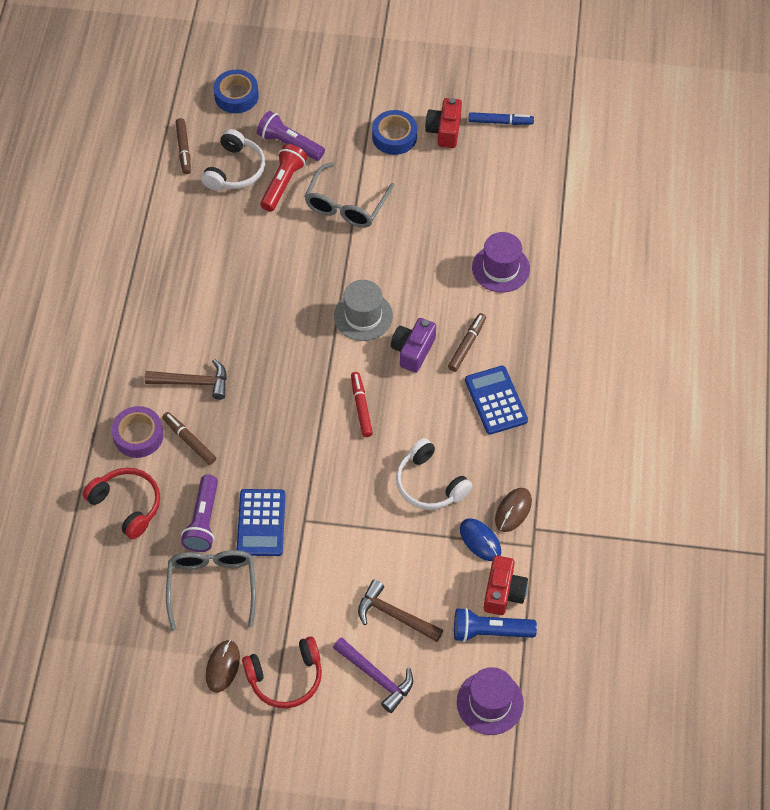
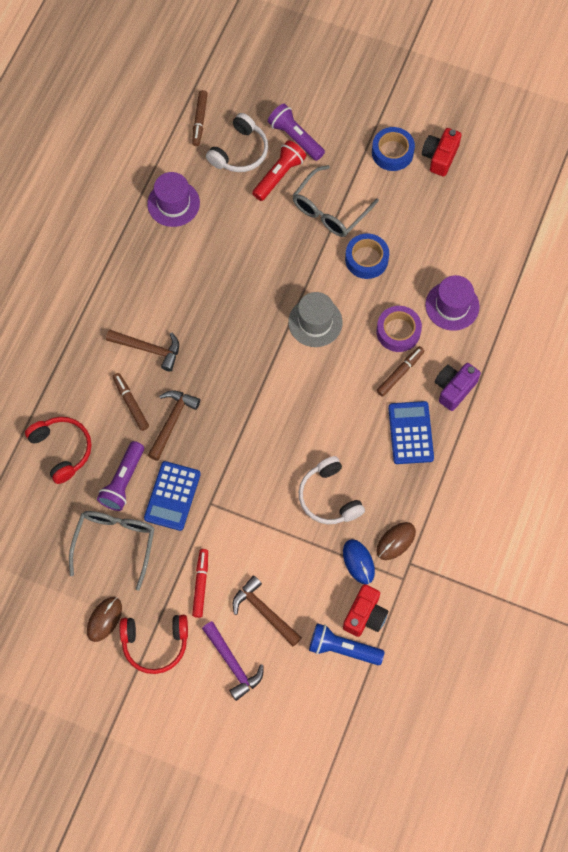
camera: 15 degrees right, 10 degrees up
purple tape [112,406,164,458] -> purple tape moved to [376,306,422,352]
blue tape [213,69,259,113] -> blue tape moved to [345,233,389,279]
red marker [351,372,373,437] -> red marker moved to [192,549,208,618]
purple camera [391,318,436,373] -> purple camera moved to [435,363,481,411]
purple hat [457,667,524,735] -> purple hat moved to [147,172,200,227]
blue marker [468,112,534,125] -> none
none -> brown hammer [148,390,200,461]

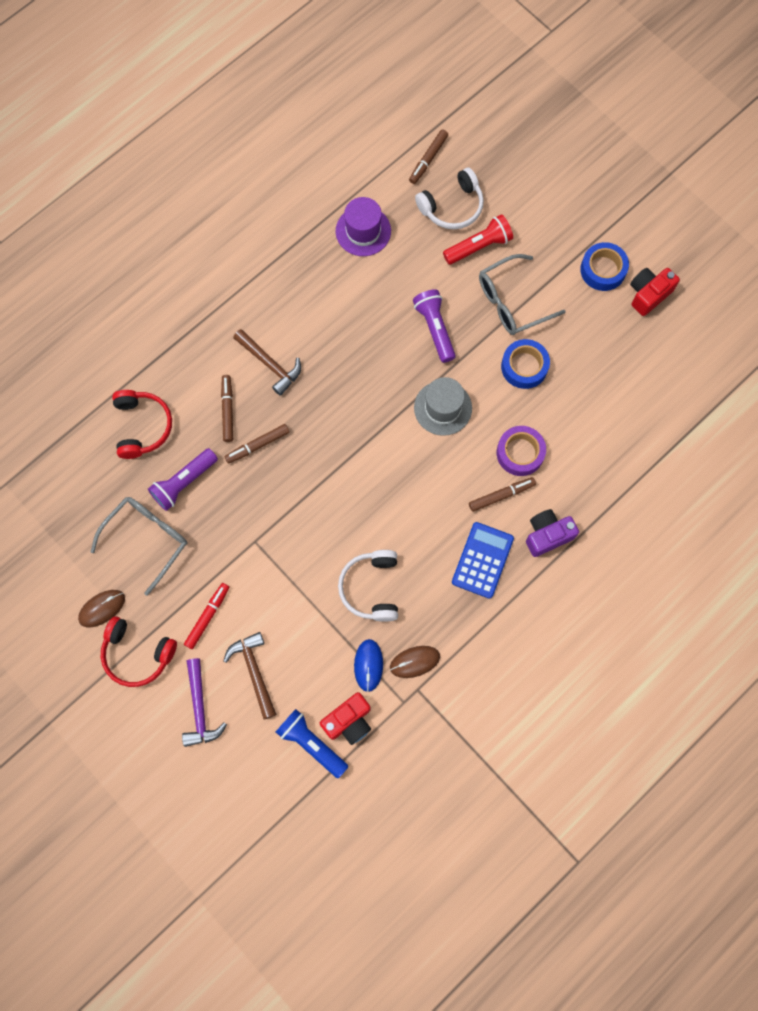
camera: 25 degrees right, 5 degrees up
blue calculator [144,461,201,531] -> none
brown hammer [148,390,200,461] -> brown marker [224,424,290,464]
purple flashlight [268,104,325,161] -> purple flashlight moved to [413,289,456,363]
purple hat [425,275,480,331] -> none

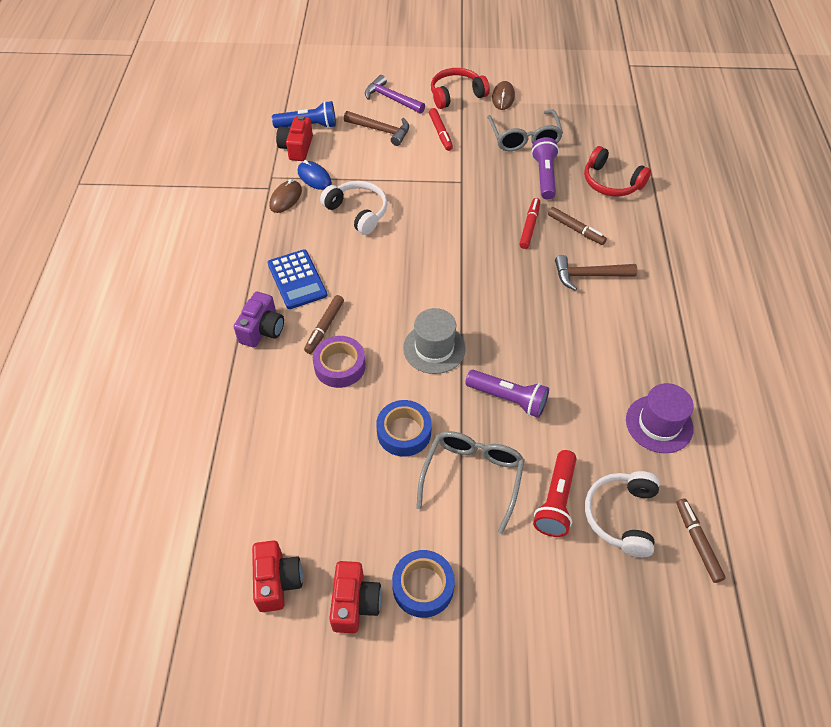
camera: 135 degrees right, 20 degrees down
brown marker [224,424,290,464] -> red marker [519,198,540,249]
none -> red camera [252,540,303,612]

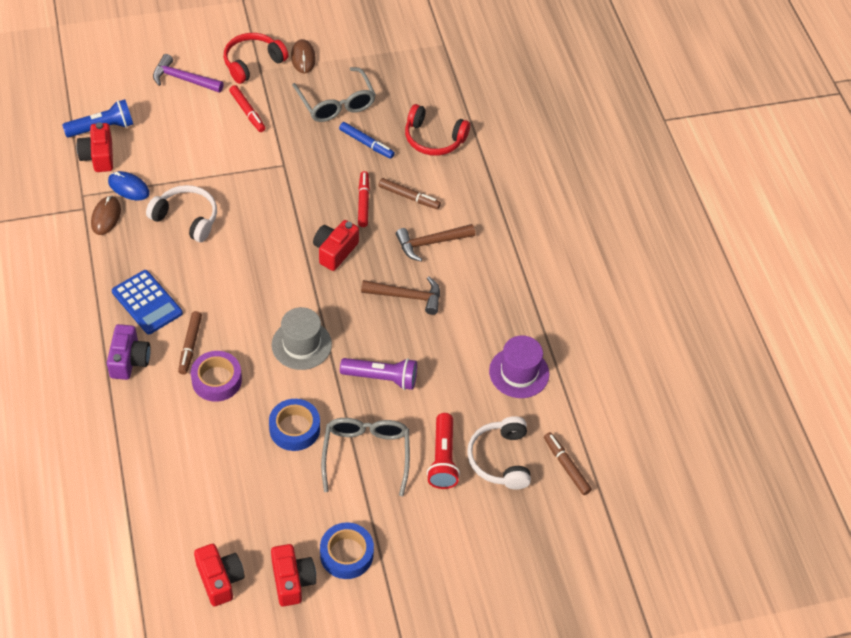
camera: 20 degrees left, 0 degrees up
brown hammer [344,111,409,146] -> brown hammer moved to [361,277,440,315]
purple flashlight [531,137,559,200] -> blue marker [339,122,395,159]
none -> red camera [313,220,359,271]

